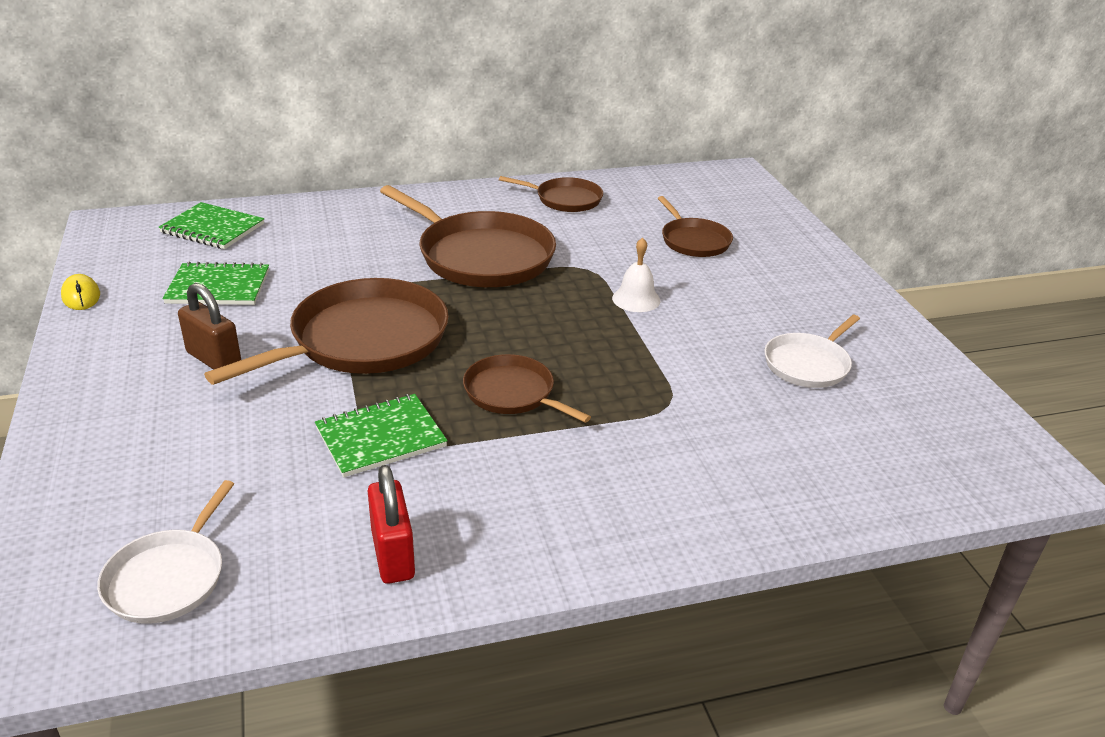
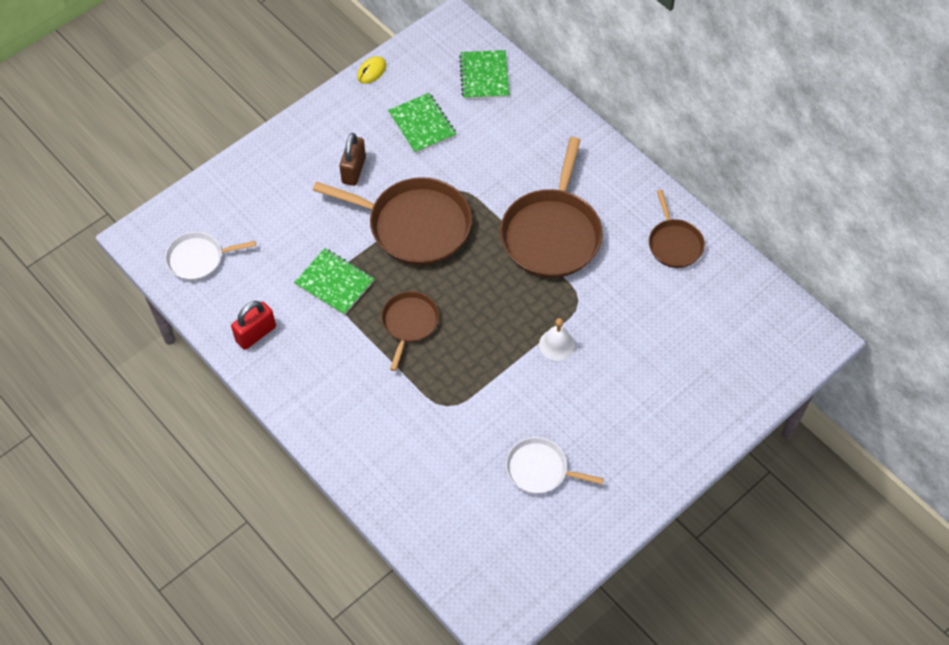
camera: 65 degrees right, 25 degrees up
brown pan [658,196,733,257] -> none

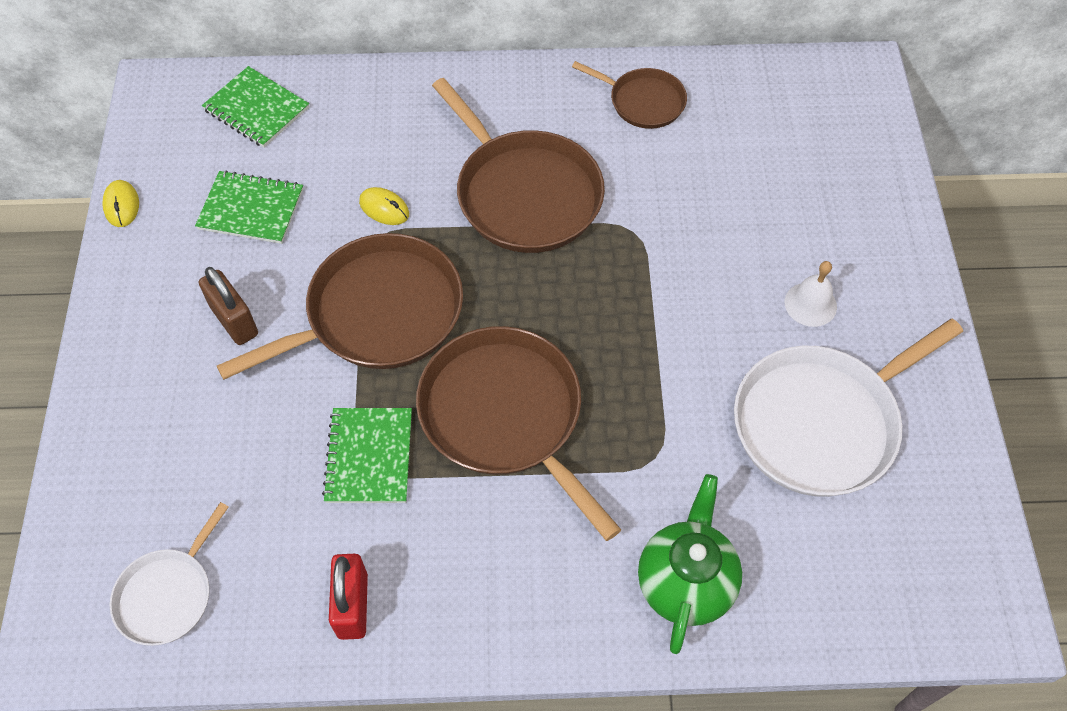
camera: 50 degrees left, 0 degrees up
green notebook [294,248,374,315] -> green notebook turned 75 degrees counterclockwise [322,408,412,503]
brown pan [381,291,439,371] -> brown pan [416,326,621,541], size x1.83
white pan [506,437,604,494] -> white pan [734,319,963,497], size x1.83
white bell [539,318,575,361] -> white bell moved to [785,261,837,327]
none -> yellow mouse [359,187,409,225]
none -> green teapot [638,474,742,654]

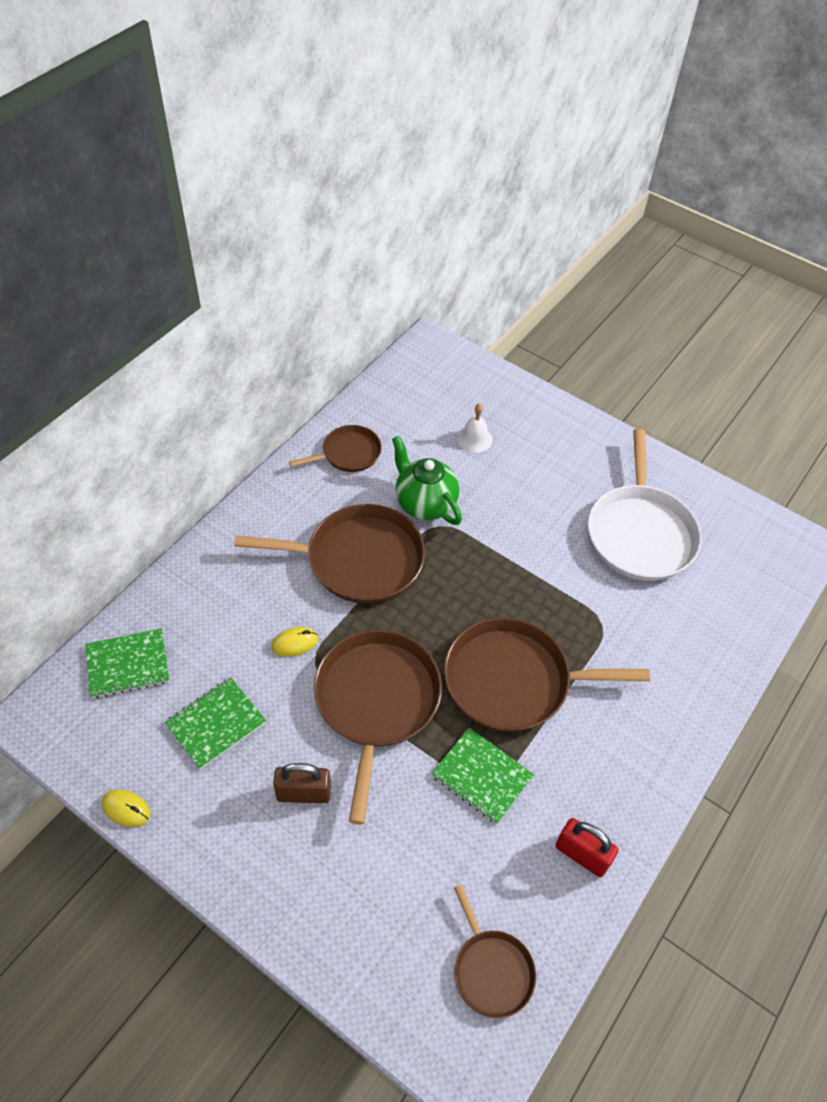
camera: 55 degrees left, 5 degrees down
white pan [110,502,229,646] -> brown pan [454,884,536,1018]
green teapot [638,474,742,654] -> green teapot moved to [392,436,462,525]
white bell [785,261,837,327] -> white bell moved to [457,404,493,453]

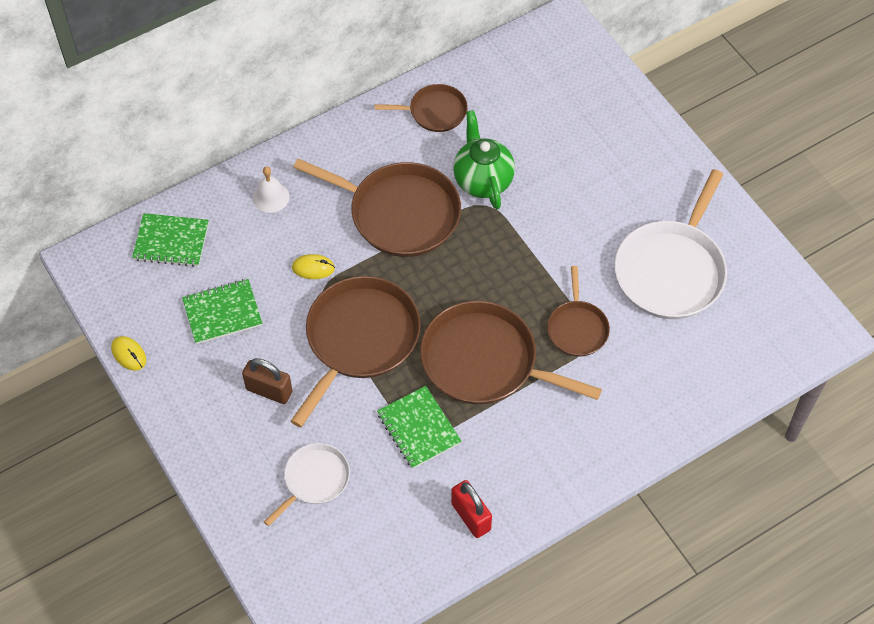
camera: 25 degrees right, 5 degrees up
brown pan [454,884,536,1018] -> brown pan moved to [547,266,610,357]
white bell [457,404,493,453] -> white bell moved to [253,167,290,213]
none -> white pan [264,443,350,526]

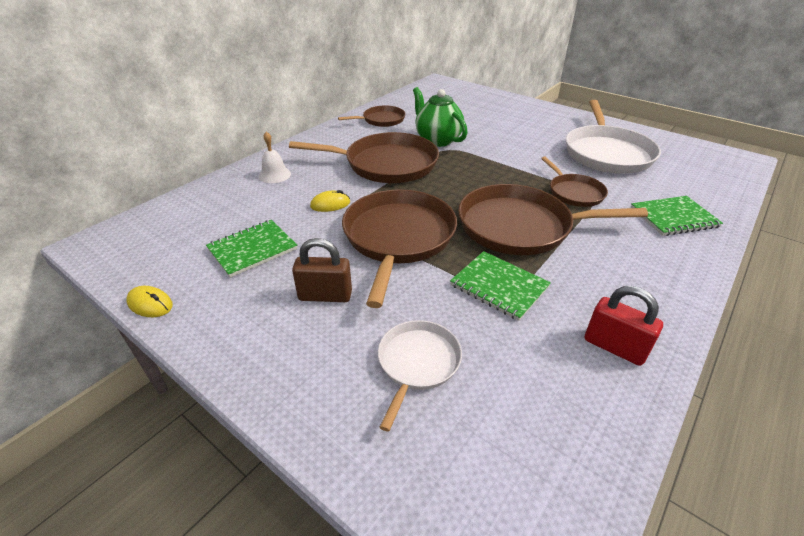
camera: 20 degrees left, 20 degrees down
green notebook [132,213,209,267] -> green notebook moved to [631,196,723,236]

